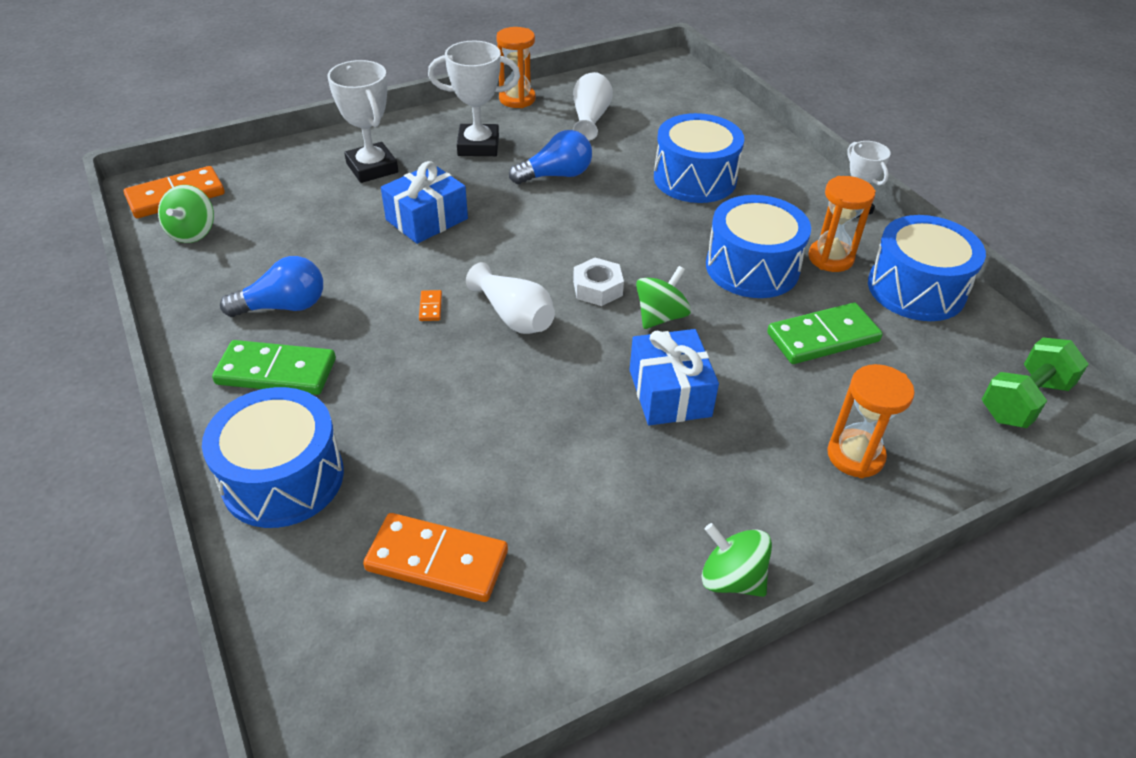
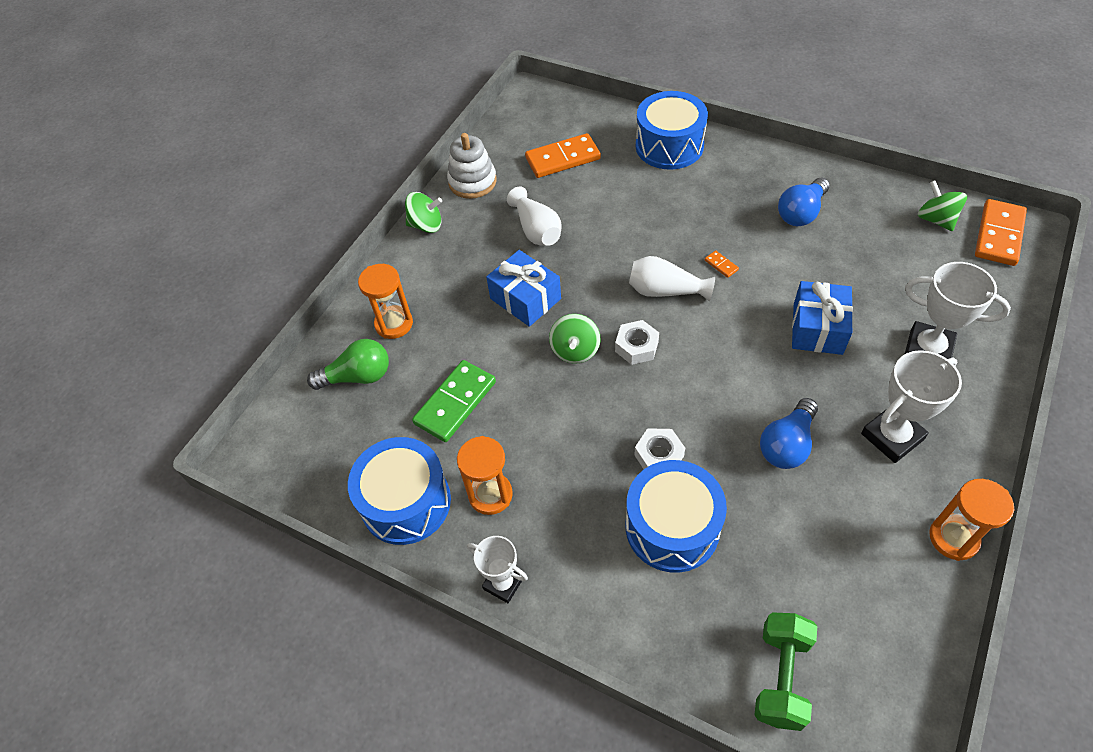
camera: 150 degrees right, 10 degrees up
green domino [212,340,336,395] -> none
white vase [573,72,613,141] -> white vase moved to [507,187,562,246]
blue drum [706,195,811,298] -> none
green dumbbell [982,338,1089,428] -> green dumbbell moved to [754,612,817,731]
none -> green light bulb [307,339,389,390]
none -> white stacking toy [447,133,497,199]
none -> white nut [634,428,685,469]

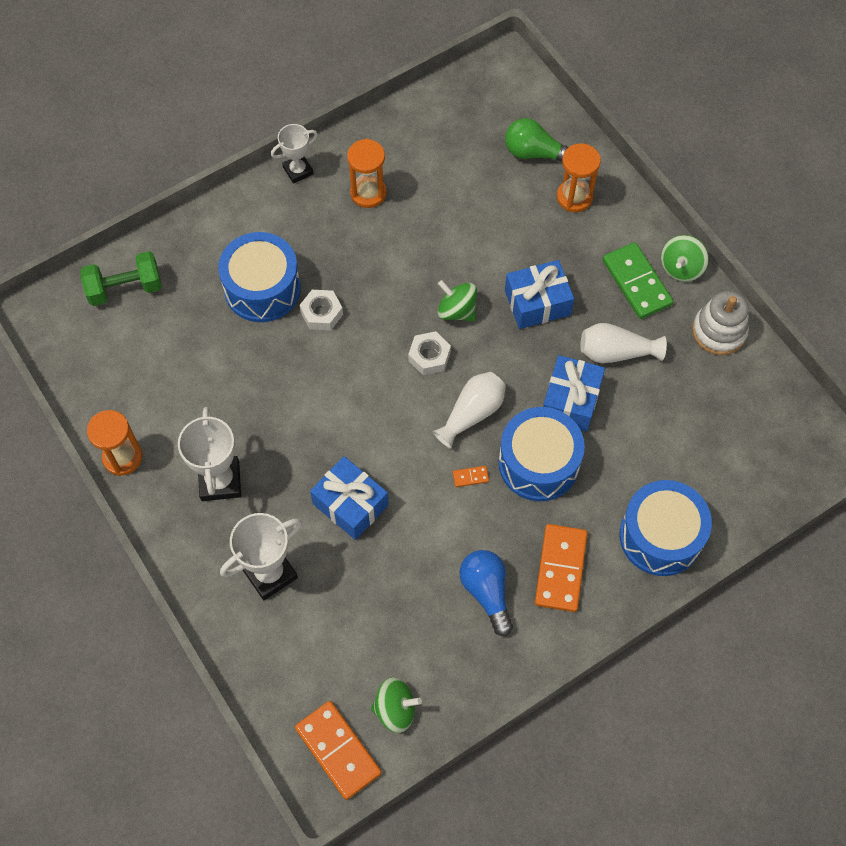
camera: 115 degrees right, 10 degrees up
green light bulb [307,339,389,390] -> green light bulb turned 90 degrees clockwise [505,118,569,162]
blue drum [348,437,451,545] -> blue drum moved to [499,407,585,501]
green domino [412,360,496,442] -> green domino moved to [602,242,674,319]
orange domino [525,133,601,178] -> orange domino moved to [535,524,588,612]
green dumbbell [754,612,817,731] -> green dumbbell turned 60 degrees counterclockwise [80,251,162,306]
blue light bulb [760,398,818,469] -> none
none -> blue gift [543,355,605,432]

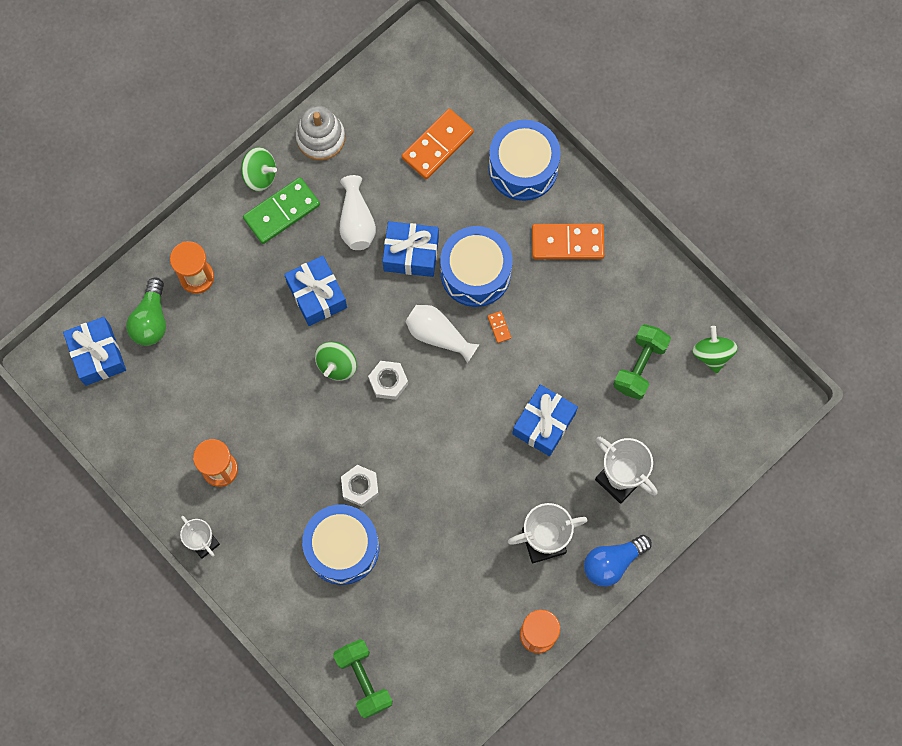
camera: 100 degrees left, 10 degrees up
orange domino [295,701,382,800] -> orange domino moved to [402,109,474,179]
blue light bulb [460,550,513,636] -> blue light bulb moved to [584,535,652,587]
none -> blue gift [63,317,126,386]
none -> green dumbbell [613,324,671,400]

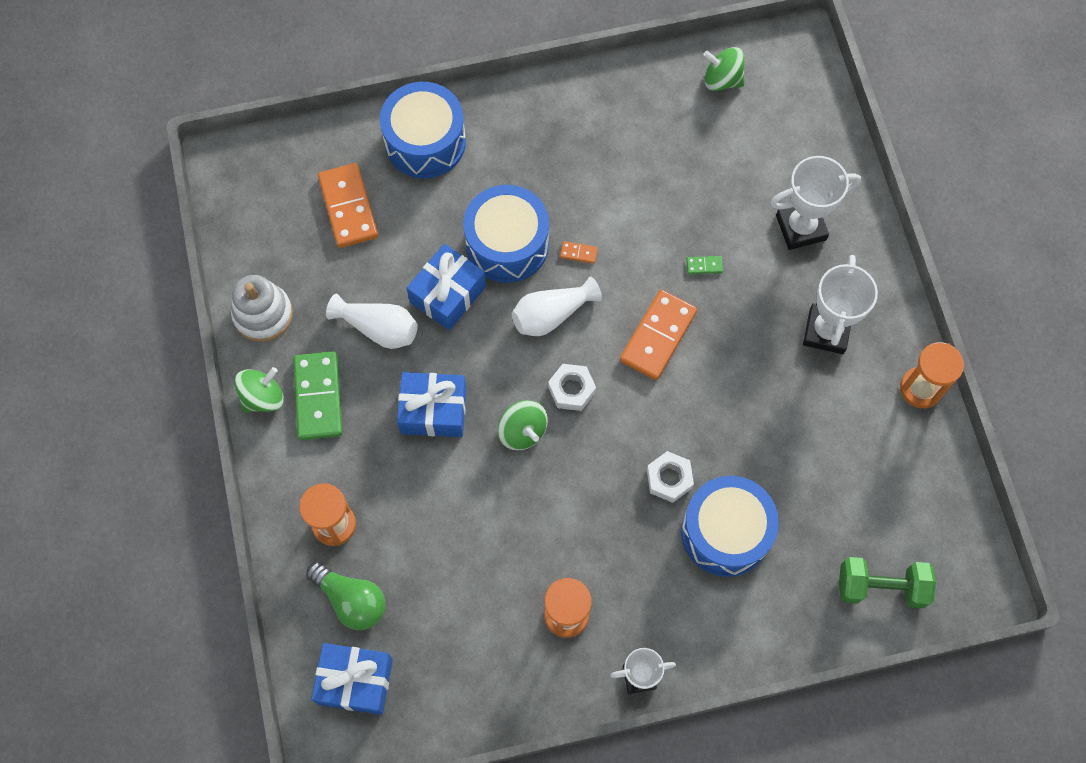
camera: 60 degrees left, 5 degrees down
blue gift [513,385,578,456] -> green domino [686,256,723,274]
orange domino [532,224,605,259] -> orange domino moved to [620,290,697,380]
blue light bulb [584,535,652,587] -> none
green dumbbell [613,324,671,400] -> none

